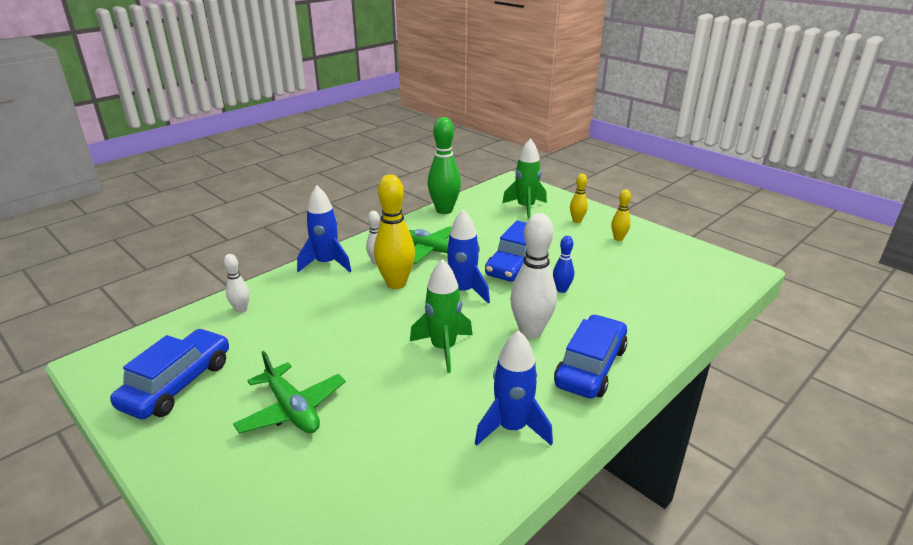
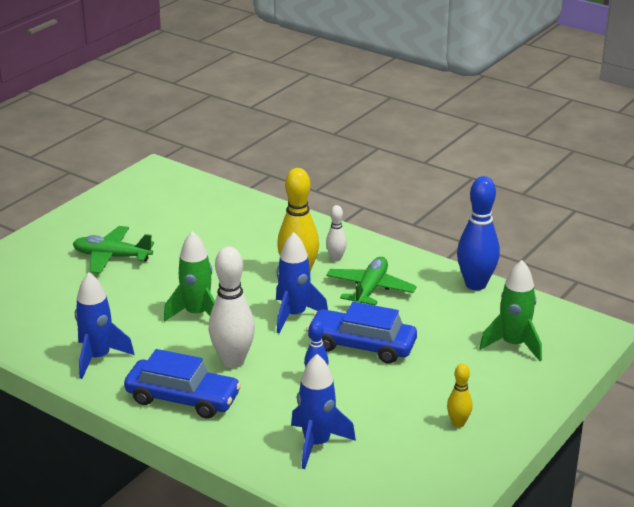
camera: 80 degrees right, 0 degrees up
blue car [110,328,229,419] -> none
white bowling pin [224,254,250,313] -> none
green plane [233,351,346,434] -> green plane turned 60 degrees clockwise [73,226,154,274]
blue rocket [297,185,351,272] -> blue rocket moved to [291,354,356,469]
green bowling pin [428,117,461,214] -> blue bowling pin [457,176,500,290]
yellow bowling pin [570,174,588,223] -> none

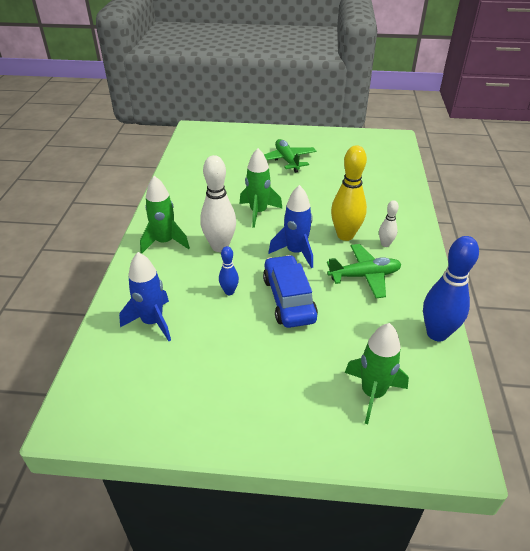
camera: 60 degrees right, 10 degrees up
blue rocket [75,272,135,379] -> none
blue car [124,349,241,419] -> green rocket [140,176,190,254]
yellow bowling pin [447,363,472,427] -> none

